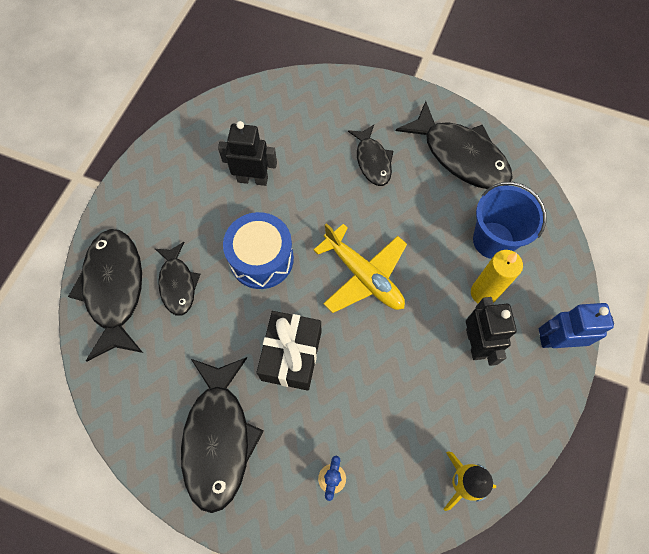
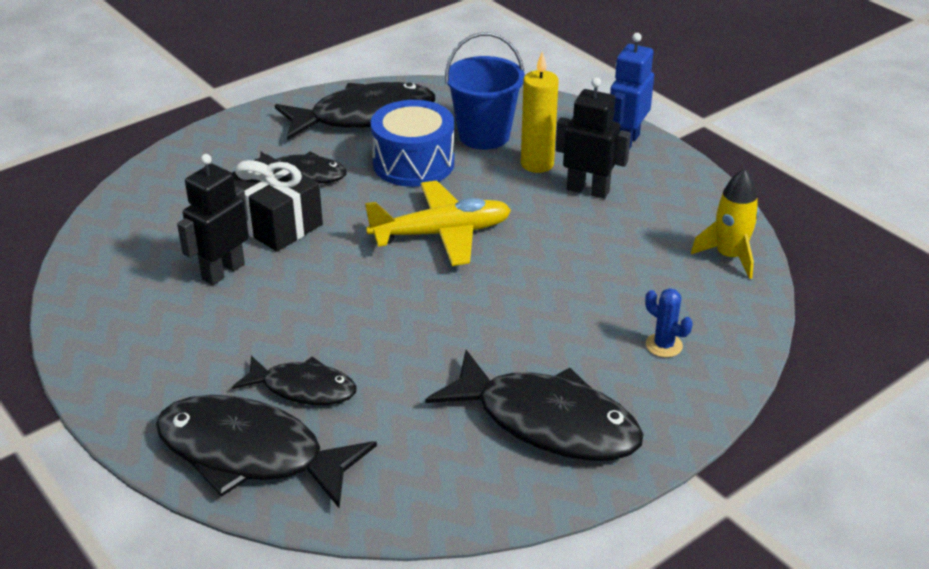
camera: 60 degrees left, 30 degrees down
blue drum [223,212,294,289] -> blue drum moved to [371,100,454,187]
black gift [257,311,321,391] -> black gift moved to [232,154,323,252]

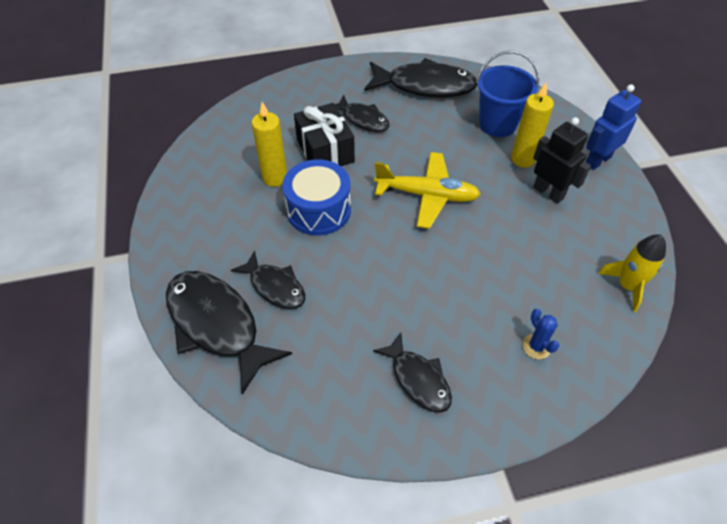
camera: 25 degrees right, 15 degrees up
black robot [177,154,249,285] -> yellow candle [252,102,287,187]
blue drum [371,100,454,187] -> blue drum moved to [282,159,351,235]
black fish [426,350,644,461] -> black fish [373,333,452,413], size x0.58

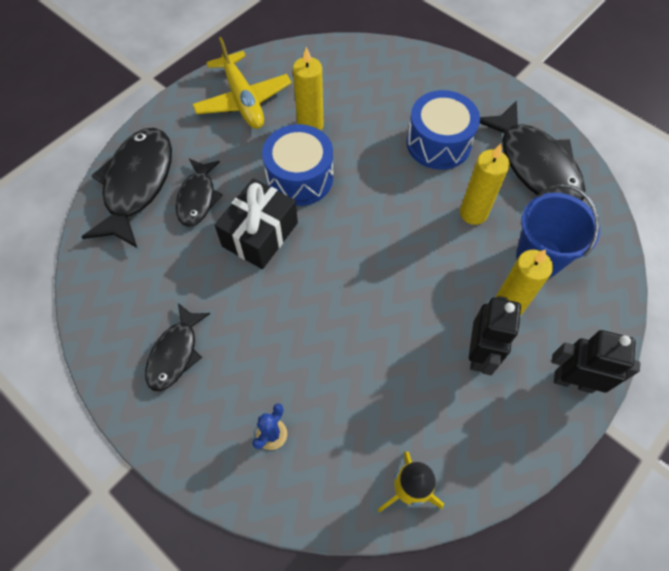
camera: 55 degrees right, 10 degrees up
black gift [294,103,355,166] -> black gift moved to [215,178,298,269]
black fish [335,95,390,132] -> blue drum [407,90,480,170]
yellow plane [374,152,481,229] -> yellow plane moved to [192,37,292,129]
blue robot [586,84,642,170] -> black robot [552,330,640,393]
none -> yellow candle [460,144,510,225]

